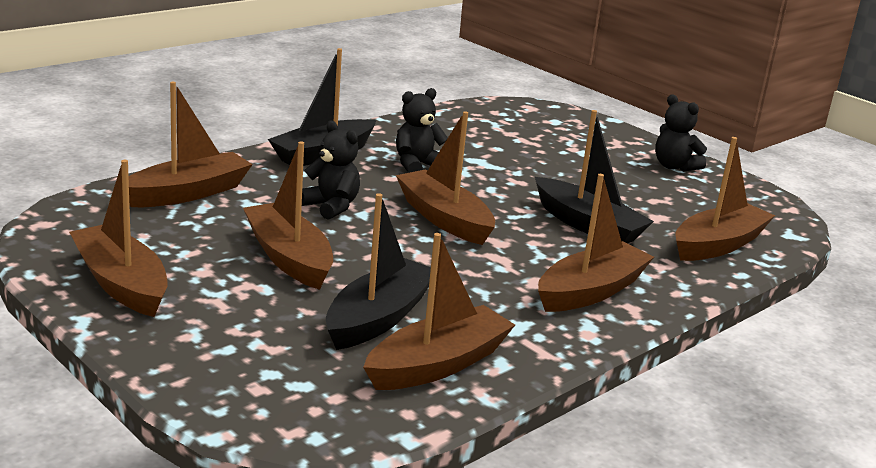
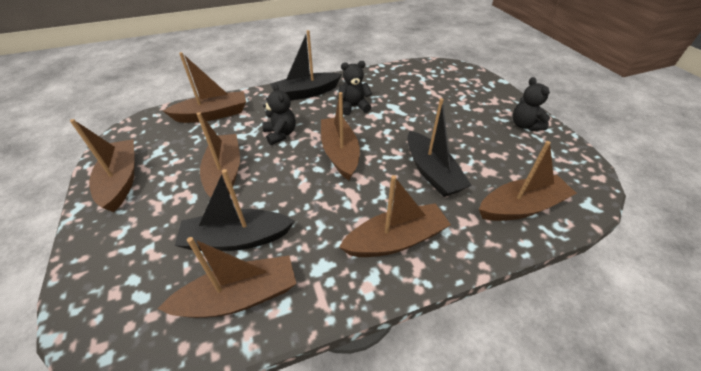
camera: 25 degrees right, 20 degrees up
black boat [326,193,431,350] -> black boat turned 150 degrees counterclockwise [175,169,294,251]

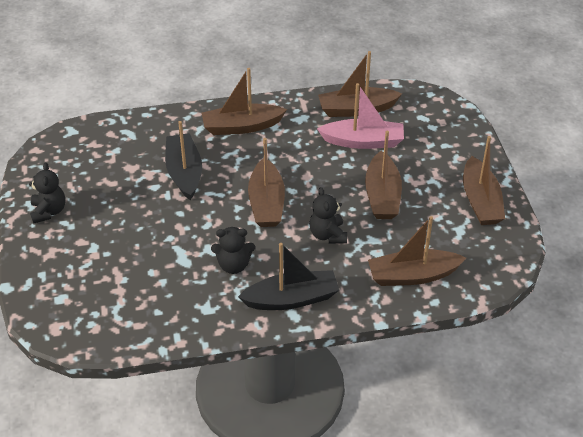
camera: 170 degrees left, 0 degrees up
black boat [175,169,294,251] -> pink boat [317,83,404,149]
brown boat [479,141,577,221] -> none

